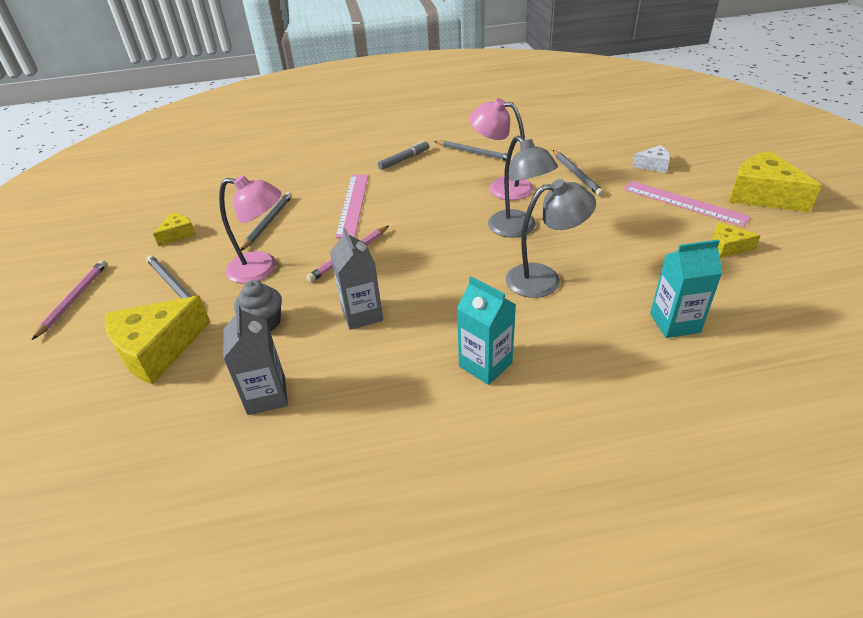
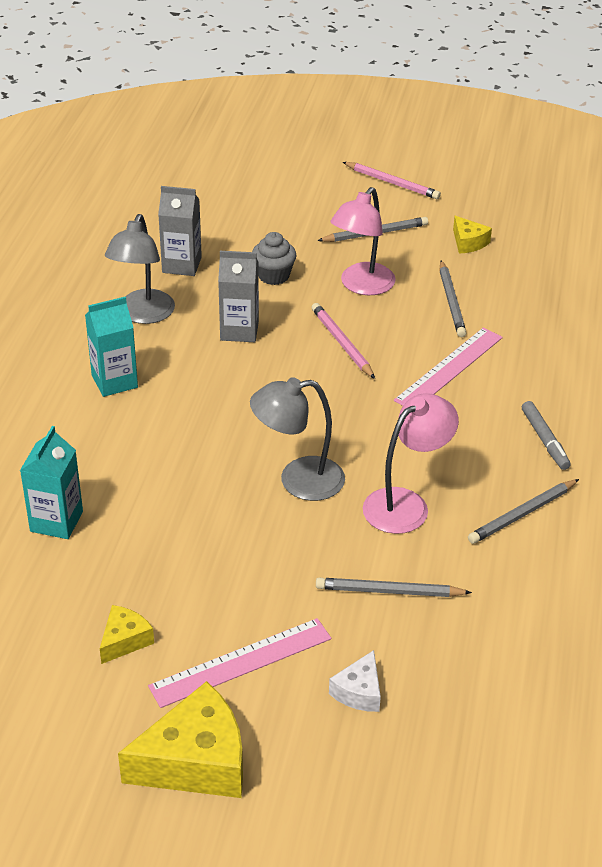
camera: 110 degrees right, 0 degrees up
yellow cheese [105,296,211,385] -> none
grey pencil [241,192,292,251] -> grey pencil turned 45 degrees clockwise [440,260,466,337]
pink ruler [335,174,369,238] -> pink ruler turned 75 degrees counterclockwise [394,327,503,406]
grey lamp [506,179,596,298] -> grey lamp moved to [105,214,175,324]

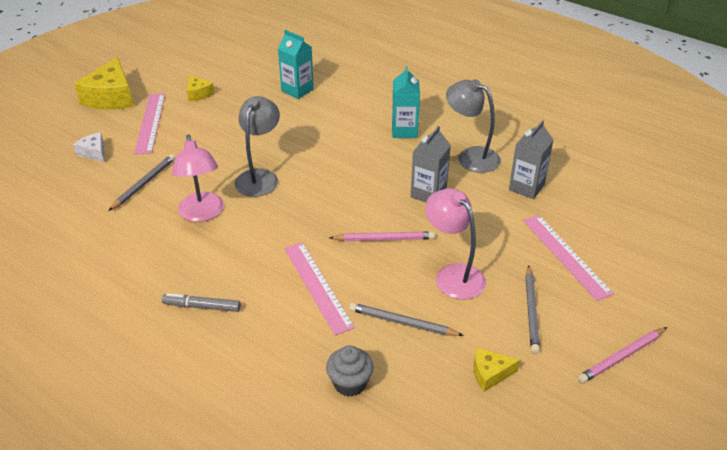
camera: 115 degrees right, 0 degrees up
grey cupcake [252,232,297,285] -> grey cupcake moved to [326,346,374,397]
grey pencil [468,479,579,544] -> none
none -> pink ruler [523,215,614,301]

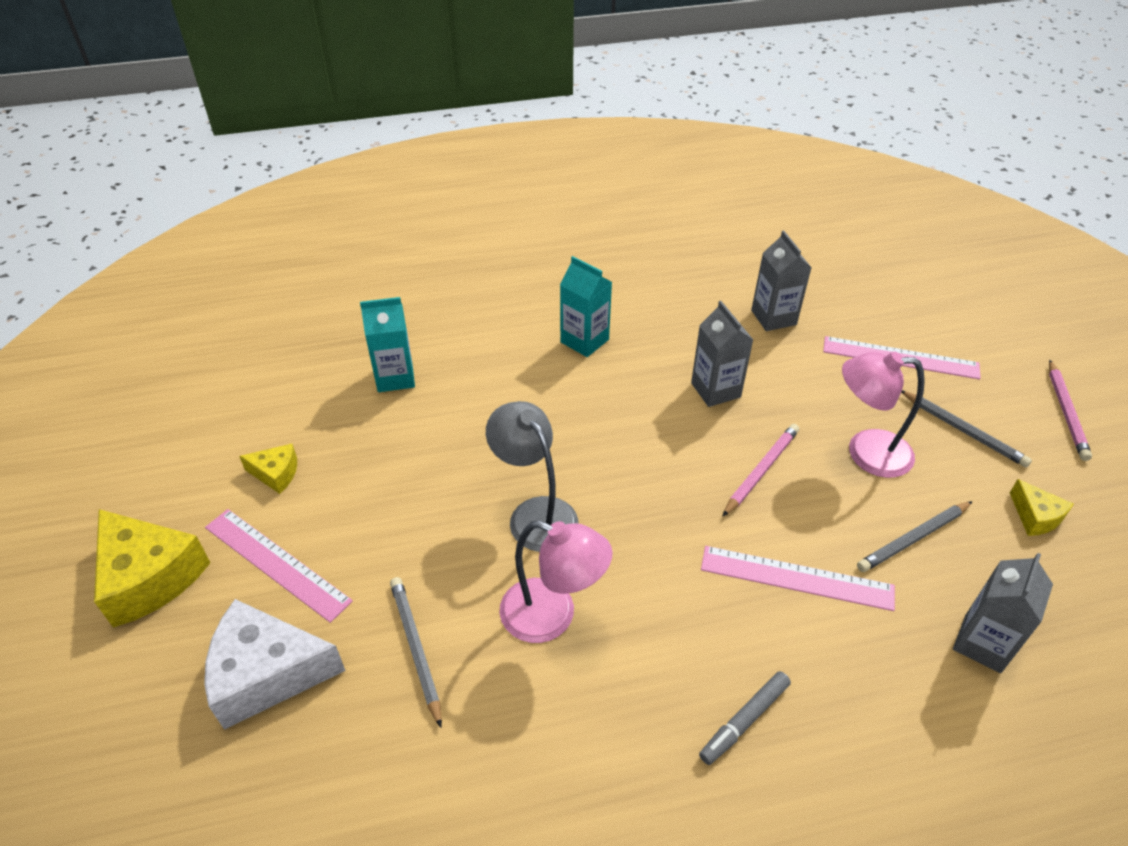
camera: 50 degrees left, 5 degrees up
white cheese [73,132,104,162] -> white cheese [204,599,346,730], size x1.96
grey cupcake [326,346,374,397] -> grey carton [953,553,1053,673]
grey lamp [446,79,501,173] -> none
yellow cheese [474,348,520,392] -> yellow cheese turned 60 degrees counterclockwise [1010,479,1073,536]

